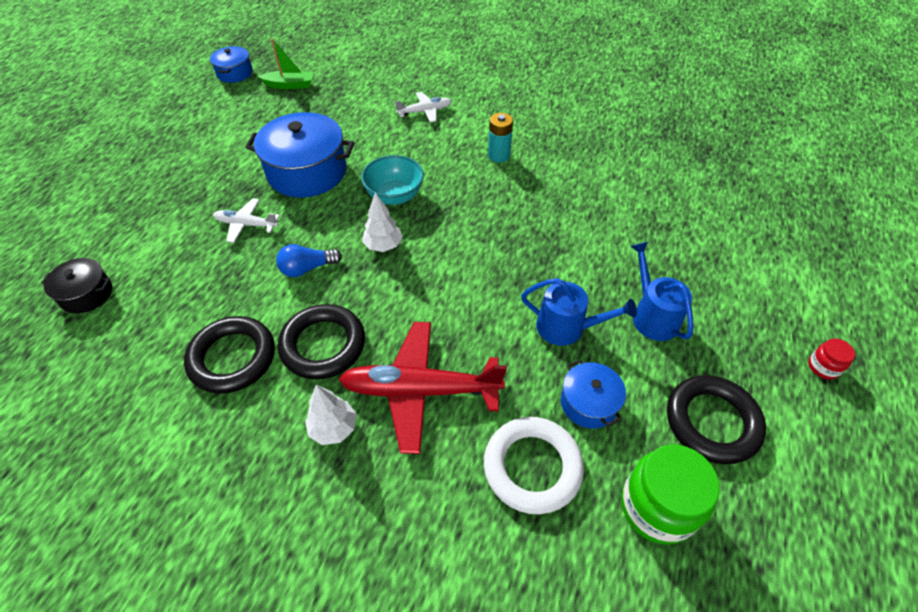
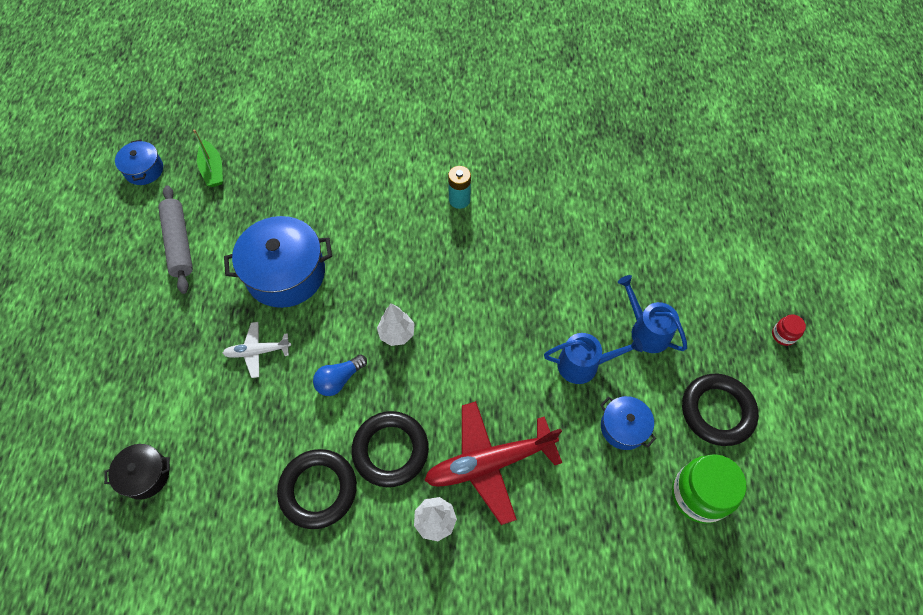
camera: 20 degrees left, 10 degrees up
green boat [258,38,314,89] -> green boat turned 90 degrees clockwise [193,130,223,187]
turquoise bowl [361,155,424,205] -> none
white plane [395,92,452,123] -> none
white ring [484,417,584,514] -> none
none -> grey rolling pin [158,185,193,294]

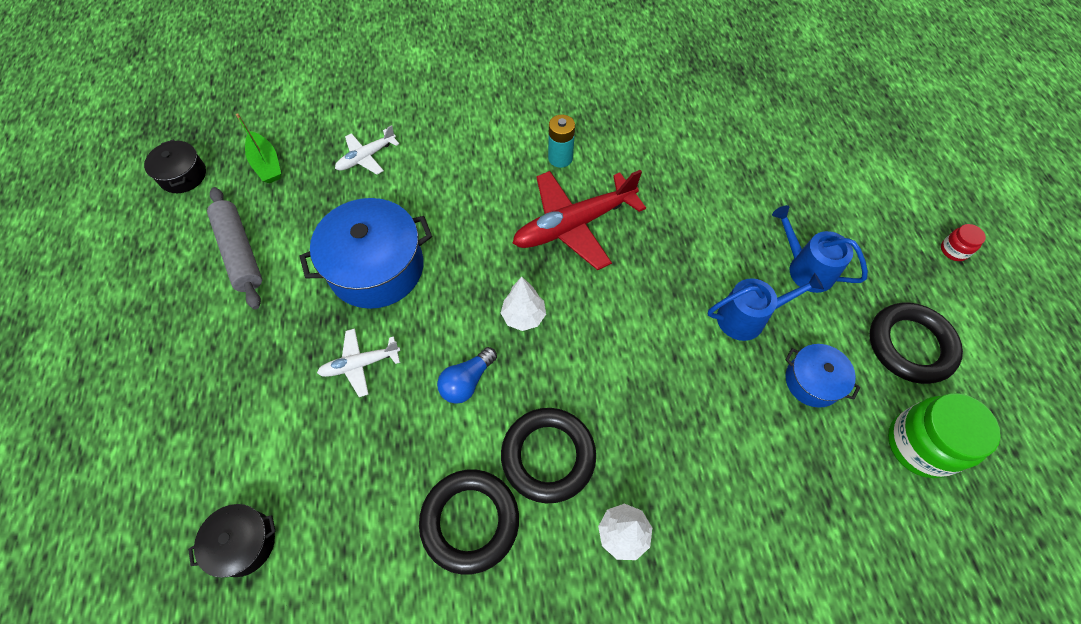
camera: 10 degrees left, 0 degrees up
blue pot [115,140,163,185] -> black pot [144,139,206,193]
red plane [424,401,562,525] -> red plane moved to [513,170,646,270]
none -> white plane [335,125,399,175]

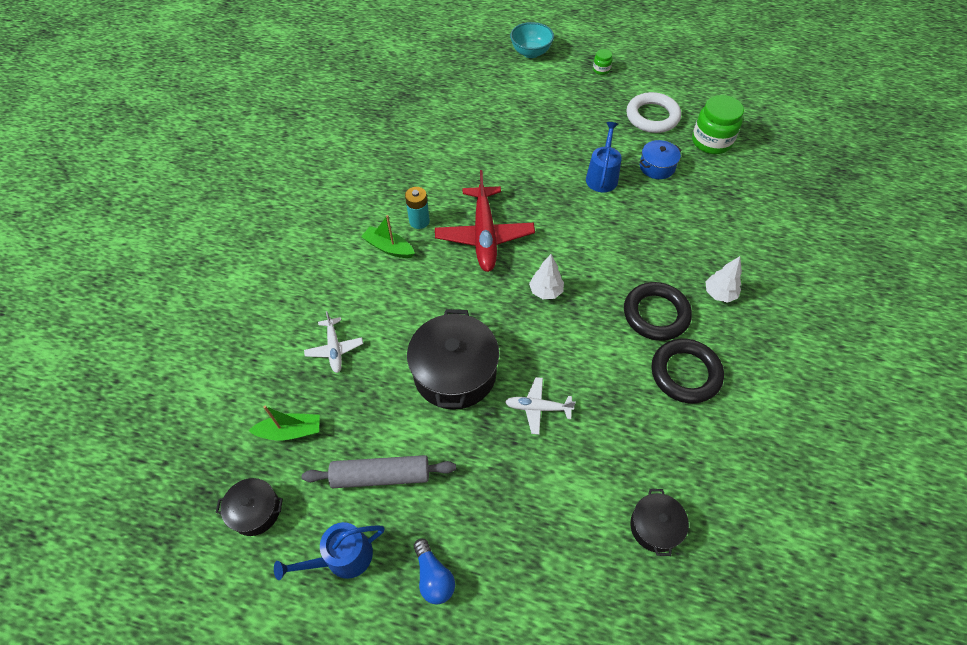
camera: 65 degrees left, 5 degrees down
blue pot [299,198,432,309] -> black pot [407,309,499,410]
white plane [317,328,401,397] -> white plane turned 90 degrees clockwise [505,377,576,435]
blue light bulb [437,347,497,404] -> blue light bulb moved to [414,538,455,605]
blue watering can [772,205,868,293] -> blue watering can moved to [274,522,385,580]
black ring [869,303,963,384] -> white ring [626,92,681,133]
red jar [941,224,986,261] -> green jar [593,49,612,75]
none -> green boat [361,215,415,258]
none -> turquoise bowl [510,22,554,58]

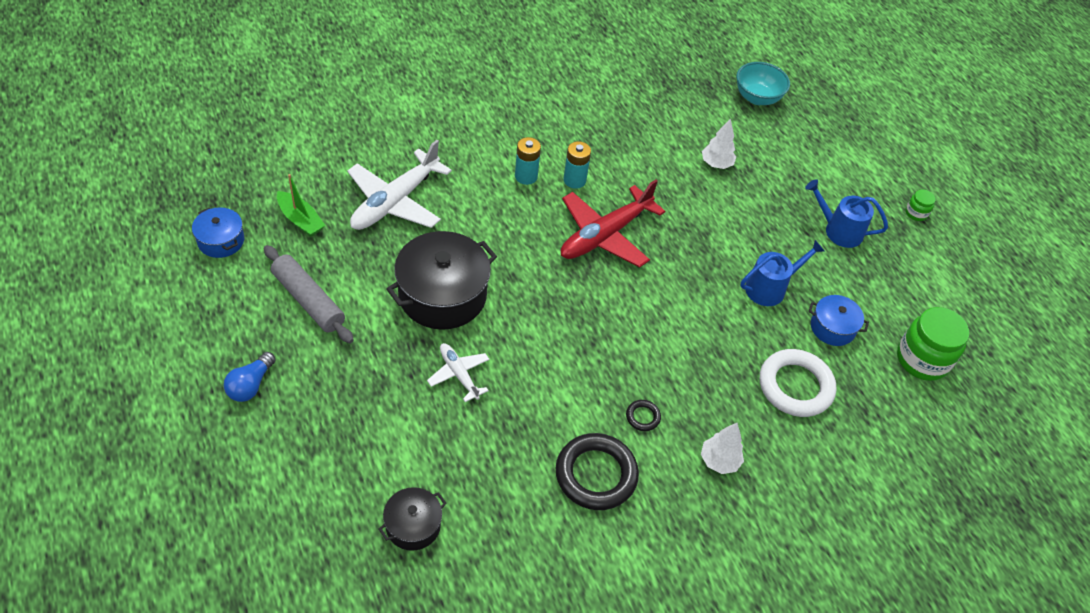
camera: 45 degrees right, 5 degrees down
black pot [215,478,283,536] -> blue pot [192,207,244,258]
blue watering can [274,522,385,580] -> blue watering can moved to [805,179,888,248]
white plane [304,311,363,373] -> white plane [347,140,452,230], size x1.90
green boat [361,215,415,258] -> turquoise battery [515,137,541,185]
turquoise bowl [510,22,554,58] -> turquoise bowl moved to [736,62,790,105]
white tree [529,254,564,299] -> white tree moved to [702,118,736,169]
black ring [624,282,692,341] -> black ring [626,400,661,431], size x0.44
white ring [626,92,681,133] -> white ring moved to [760,349,836,417]

